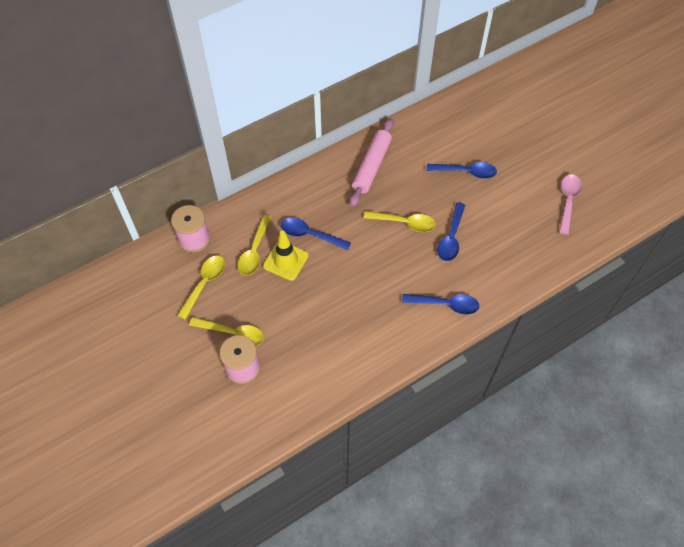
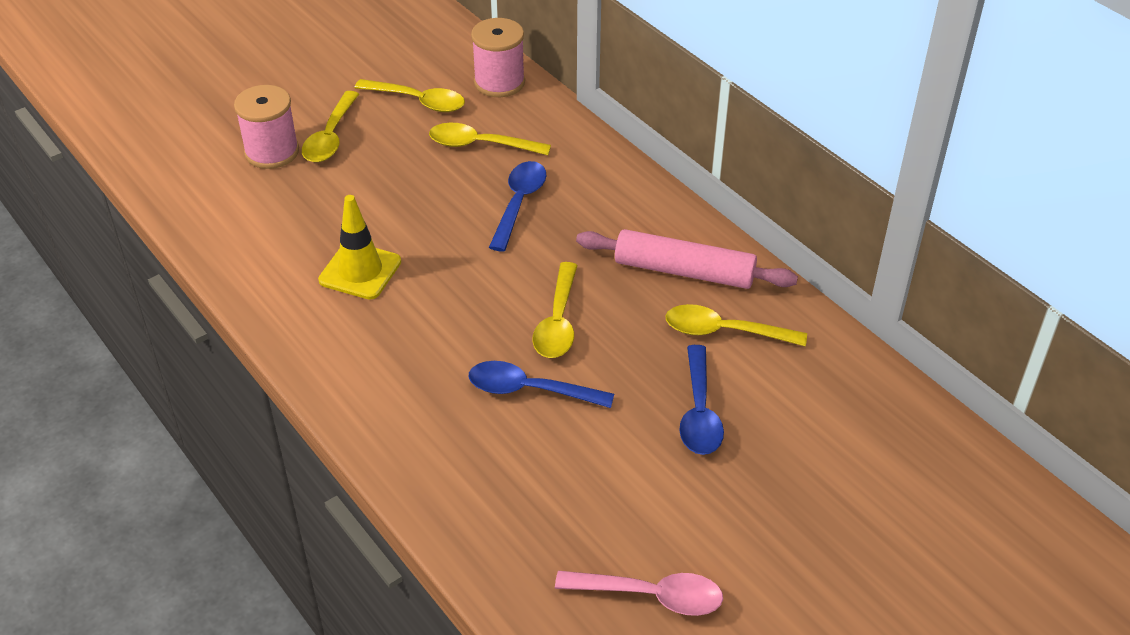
camera: 85 degrees right, 15 degrees down
yellow traffic cone [263,230,309,281] -> yellow traffic cone moved to [318,195,401,299]
blue spoon [402,294,480,314] -> none
none -> yellow spoon [665,304,807,346]

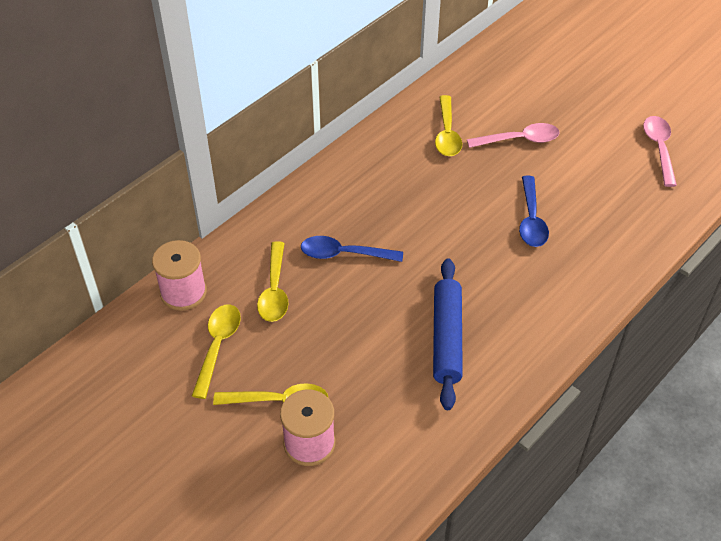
camera: 100 degrees left, 5 degrees up
yellow traffic cone [318,195,401,299] -> blue rolling pin [433,258,463,410]
yellow spoon [532,262,578,358] -> none
pink rolling pin [576,229,798,289] -> none
blue spoon [679,345,724,455] -> pink spoon [467,123,560,148]

